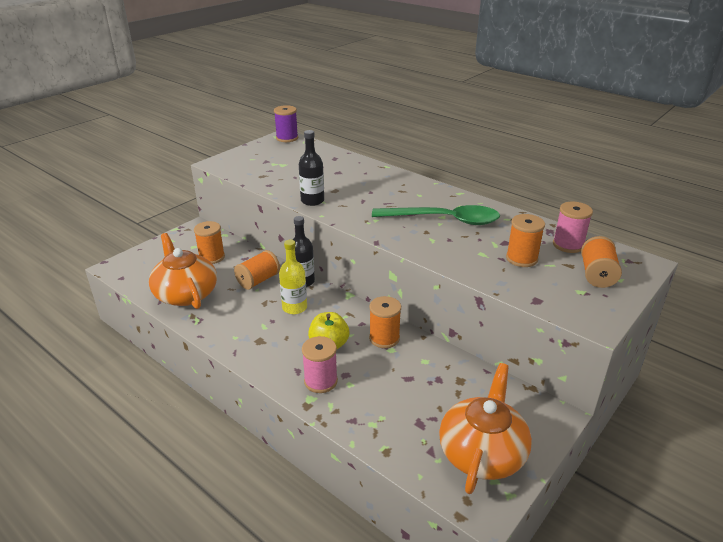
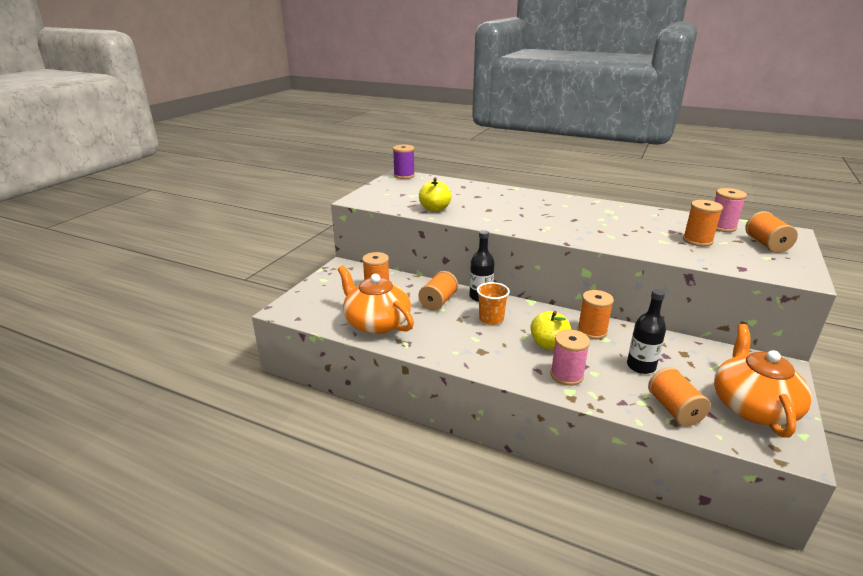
camera: 15 degrees left, 5 degrees down
yellow bottle [279,240,307,314] -> orange cup [477,282,510,325]
black bottle [299,130,324,206] -> black bottle moved to [627,289,666,374]
green spoon [372,205,500,225] -> none
none -> yellow apple [419,177,451,212]
none -> orange spool [648,367,711,426]

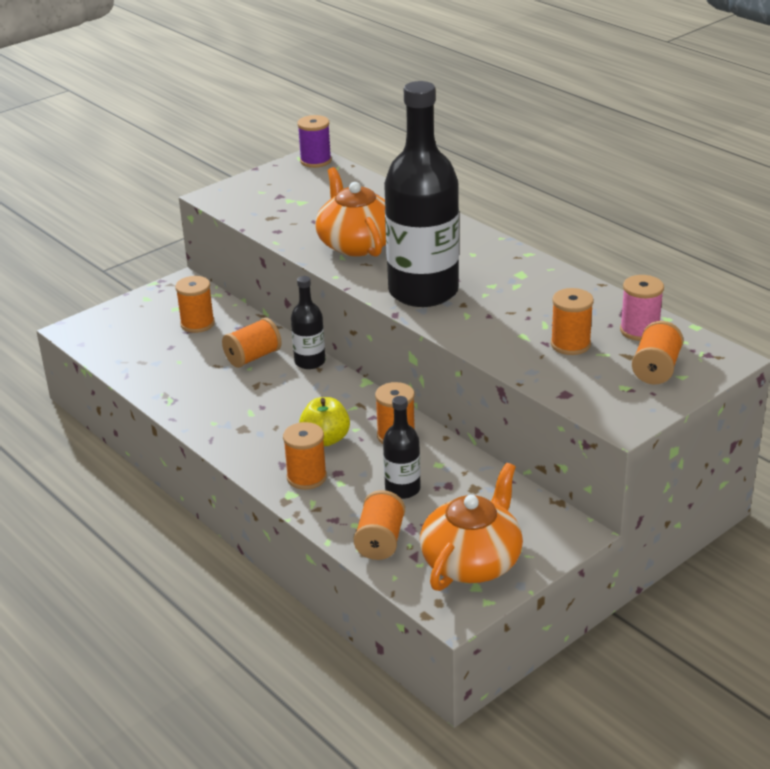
camera: 25 degrees right, 5 degrees up
orange teapot [338,266,414,334] -> orange teapot moved to [316,167,386,257]
yellow apple [419,177,451,212] -> none
orange cup [477,282,510,325] -> none
pink spool [550,329,590,386] -> orange spool [283,422,327,490]
none -> black bottle [384,81,459,307]

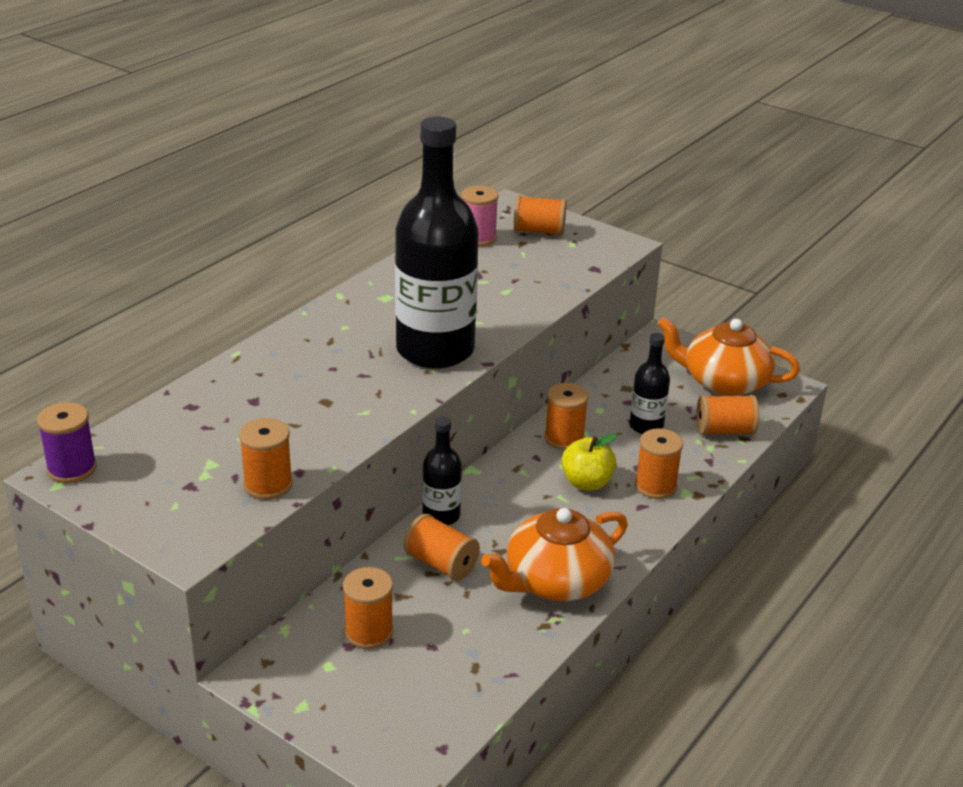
camera: 105 degrees left, 0 degrees up
orange teapot [316,167,386,257] -> orange teapot moved to [481,508,628,601]
orange spool [551,288,594,355] -> orange spool moved to [239,418,293,500]

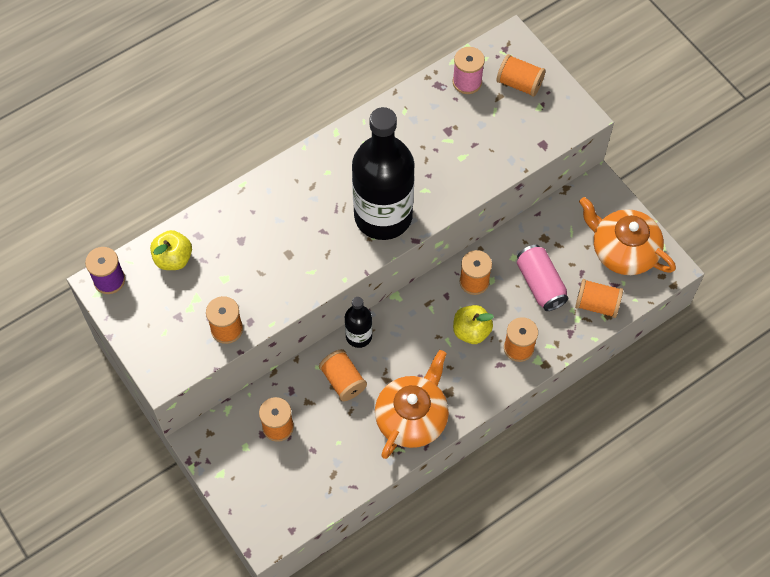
camera: 20 degrees right, 30 degrees up
orange teapot [481,508,628,601] -> orange teapot turned 135 degrees clockwise [375,350,449,459]
black bottle [629,333,670,434] -> pink can [517,245,568,311]
none -> yellow apple [150,230,192,270]

